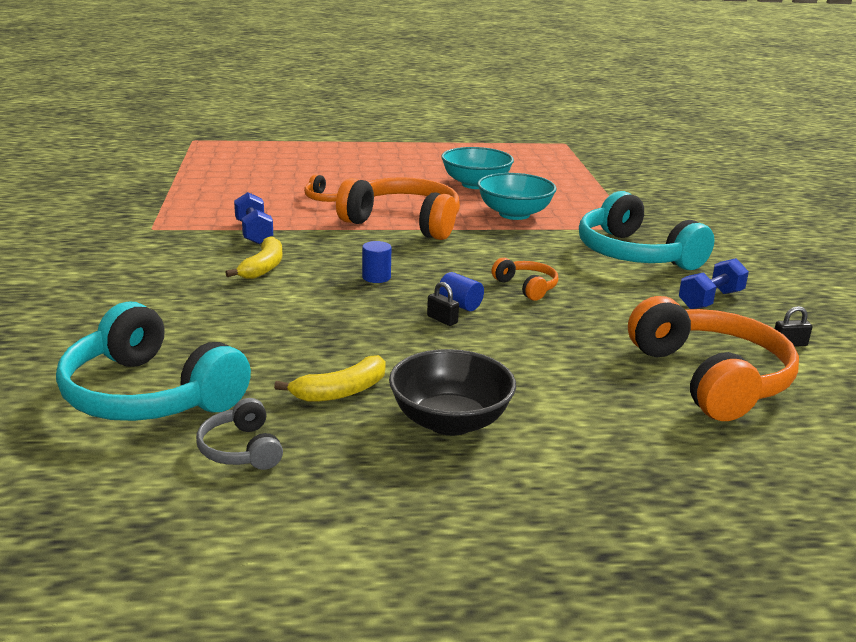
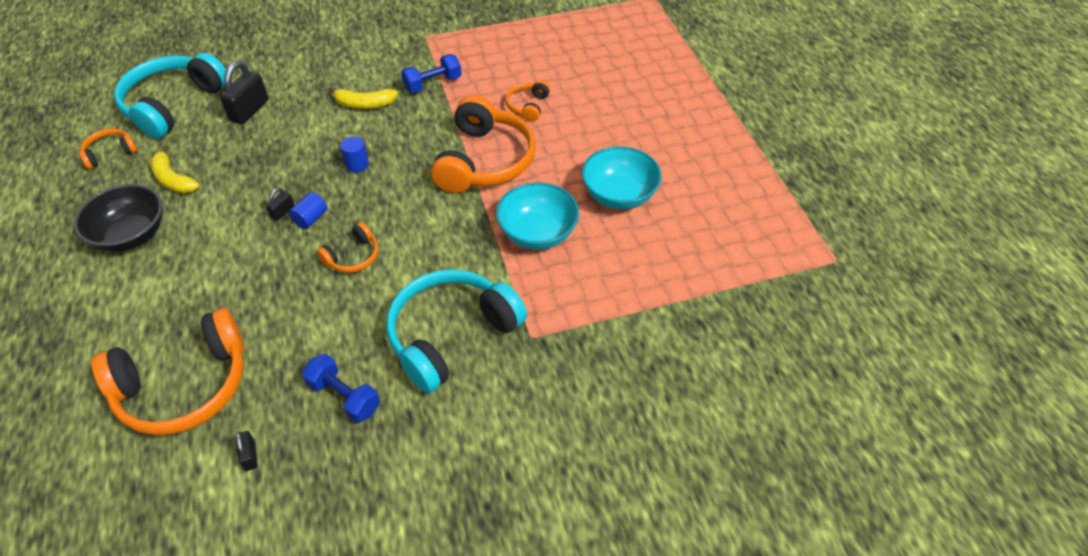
camera: 80 degrees right, 25 degrees up
grey headphones [196,398,283,470] -> orange headphones [79,129,138,169]
none -> black padlock [220,61,268,124]

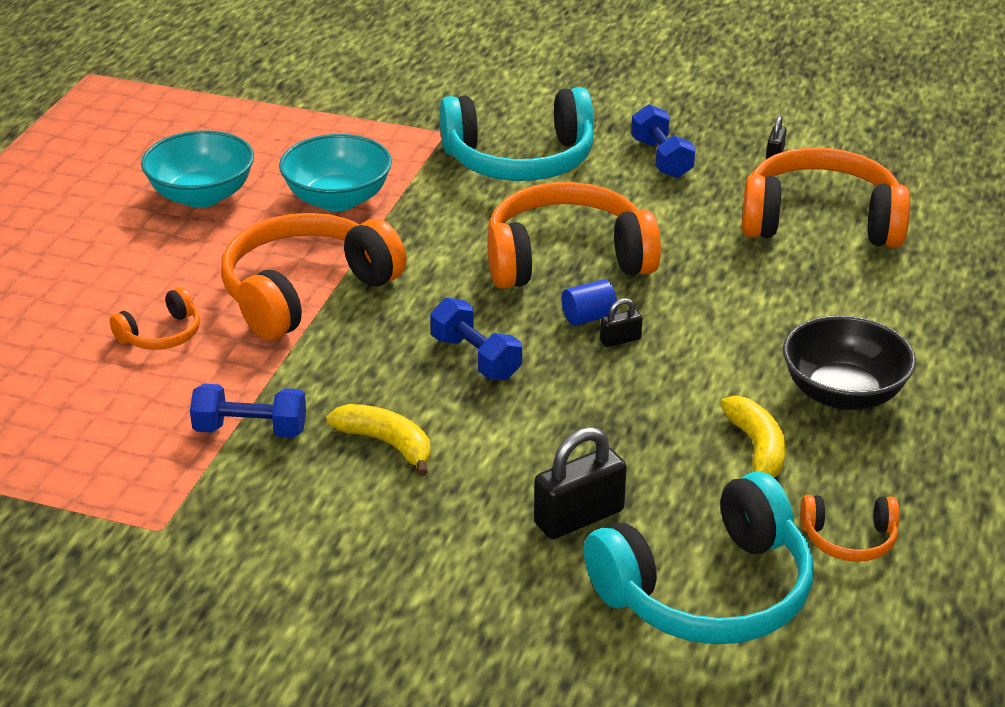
camera: 145 degrees left, 15 degrees down
orange headphones [317,222,378,273] -> orange headphones [487,182,661,289], size x2.12
blue cylinder [340,137,369,172] -> blue dumbbell [430,298,522,380]

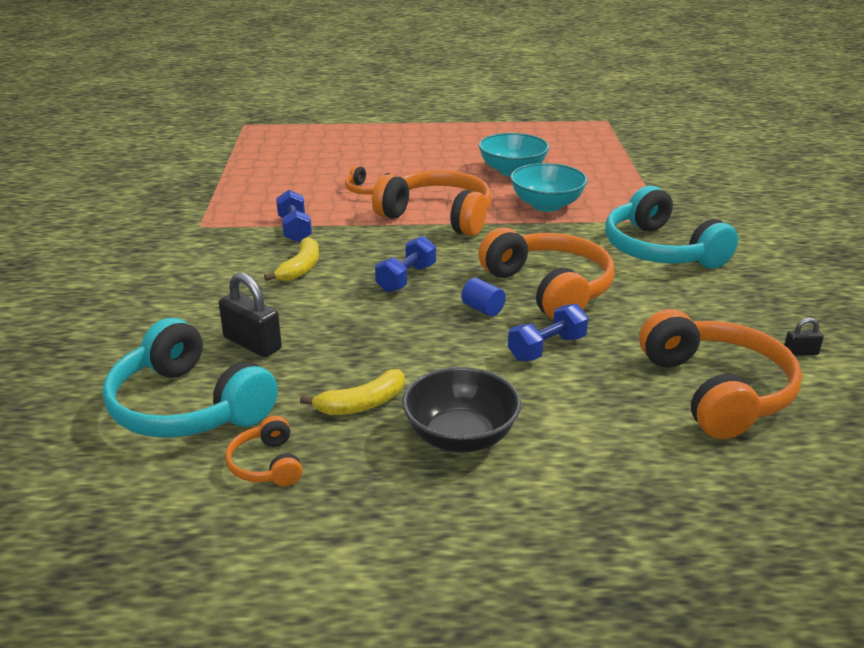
camera: 70 degrees right, 5 degrees down
black padlock [600,298,642,347] -> none
blue dumbbell [631,104,696,178] -> blue dumbbell moved to [508,304,588,361]

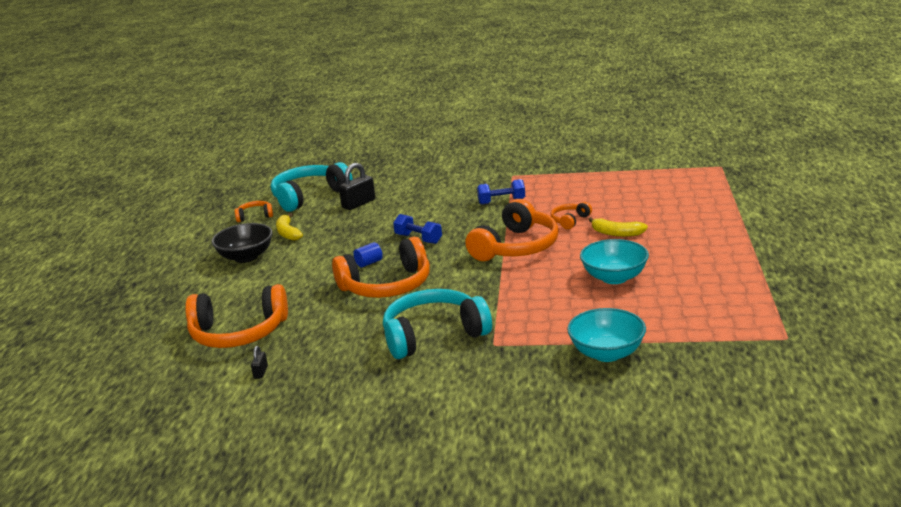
camera: 100 degrees right, 5 degrees down
yellow banana [264,237,319,281] -> yellow banana moved to [588,217,648,237]
blue dumbbell [508,304,588,361] -> none
turquoise bowl [510,163,588,212] -> turquoise bowl moved to [567,308,646,362]

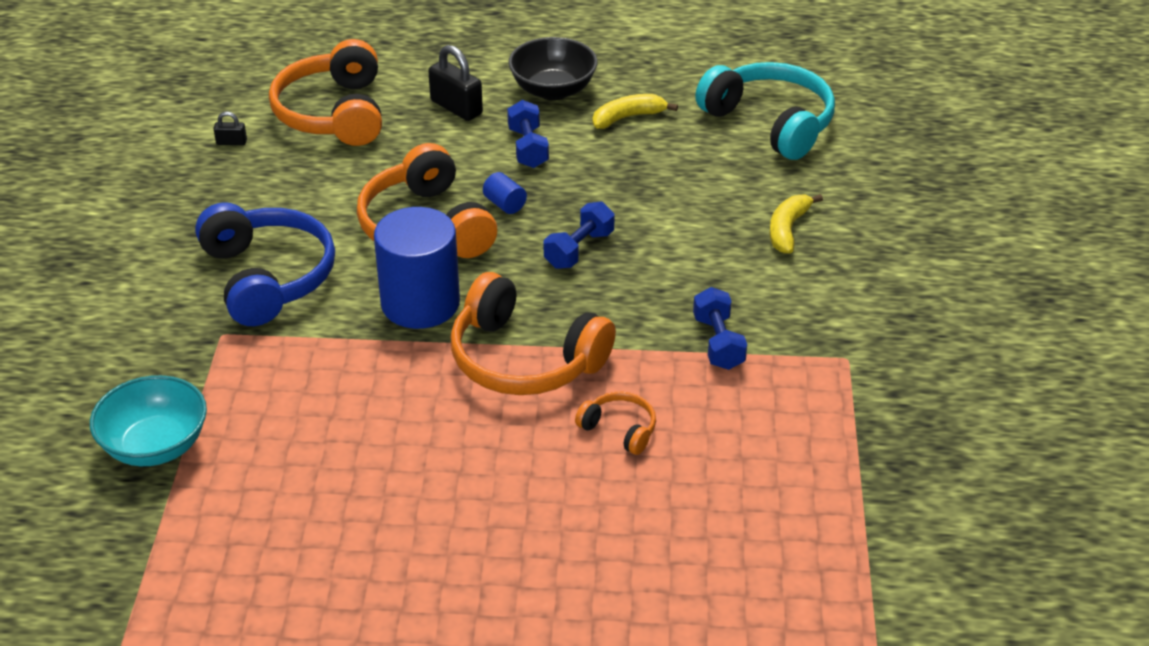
camera: 85 degrees right, 15 degrees up
orange headphones [235,201,273,222] -> none
black padlock [339,163,375,210] -> black padlock moved to [428,45,483,121]
turquoise headphones [383,289,492,359] -> blue headphones [195,202,335,326]
turquoise bowl [580,239,649,284] -> none
yellow banana [588,217,648,237] -> yellow banana moved to [769,194,823,254]
none -> blue cylinder [374,207,460,329]
none -> blue dumbbell [507,100,549,168]

